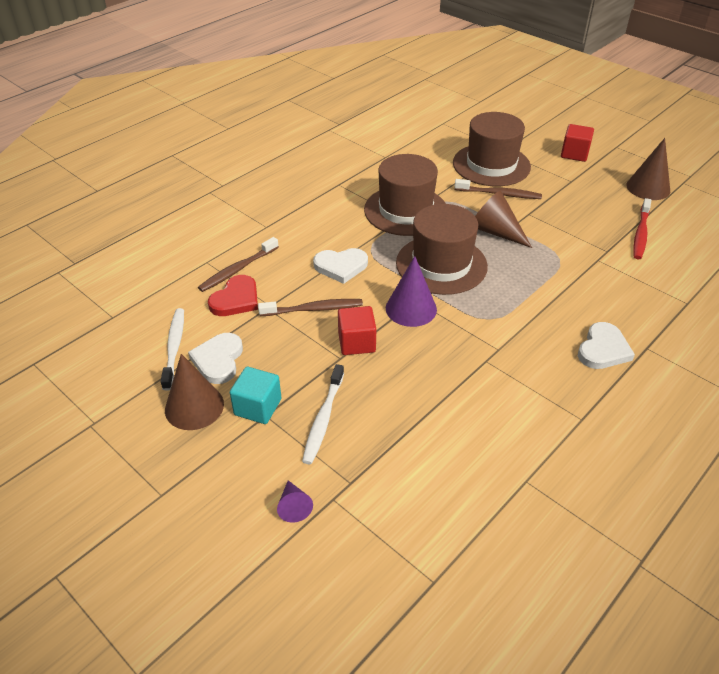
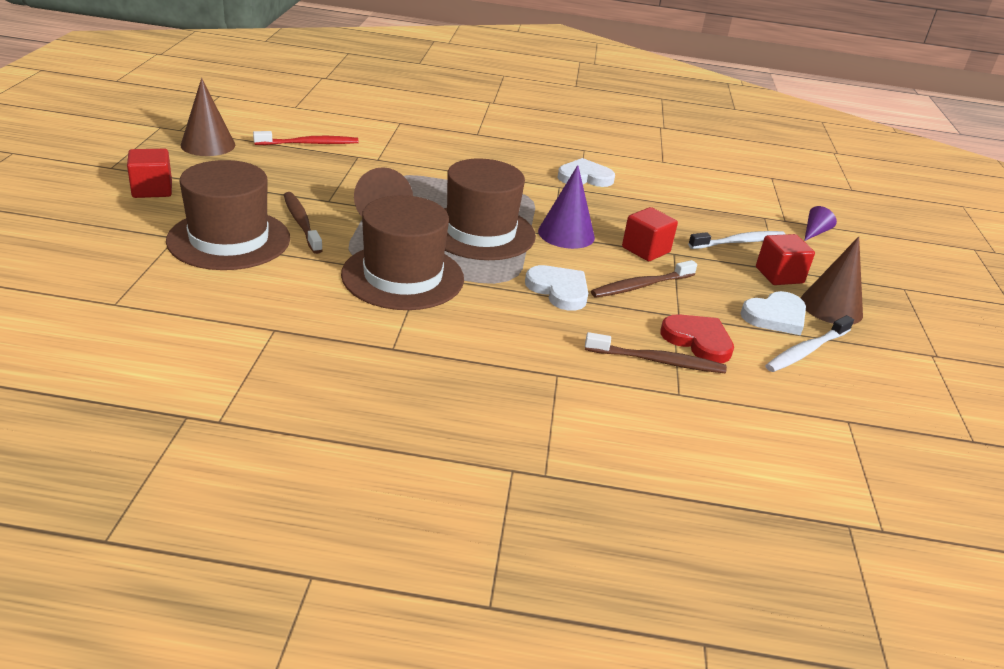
camera: 130 degrees left, 10 degrees down
red heart [208,275,258,316] -> red heart turned 45 degrees clockwise [660,314,734,363]
turquoise cube [230,367,281,424] -> red cube [756,234,815,285]
brown toothbrush [258,299,363,316] -> brown toothbrush turned 75 degrees counterclockwise [591,260,697,298]
white heart [578,322,635,369] -> white heart moved to [557,158,615,187]

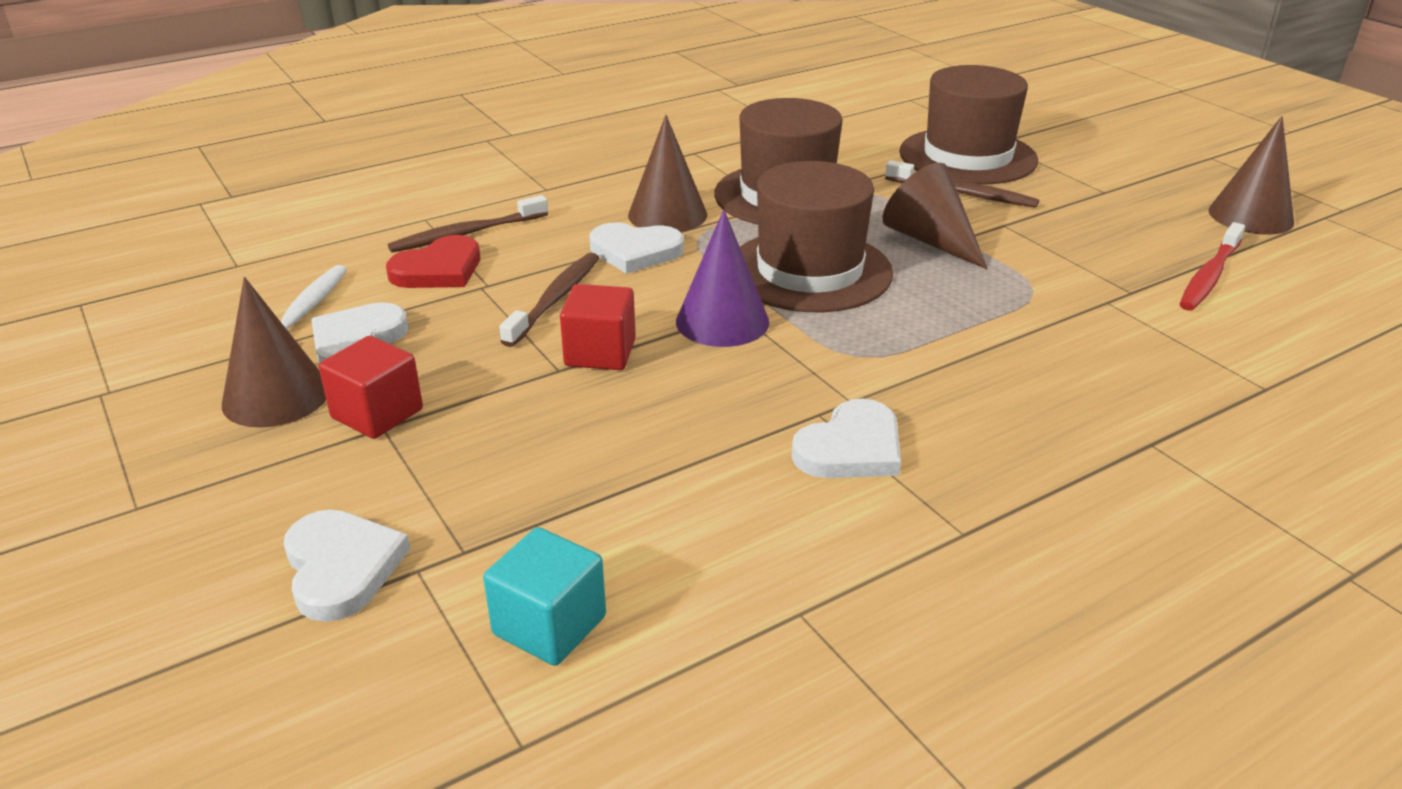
camera: 145 degrees right, 0 degrees up
red cube [127,149,172,198] -> none
red heart [660,314,734,363] -> red heart turned 45 degrees counterclockwise [386,235,480,288]
white toothbrush [688,231,785,249] -> none
purple cone [804,206,837,241] -> white heart [283,510,410,622]
none -> turquoise cube [483,527,606,666]
none -> brown cone [628,115,707,232]

